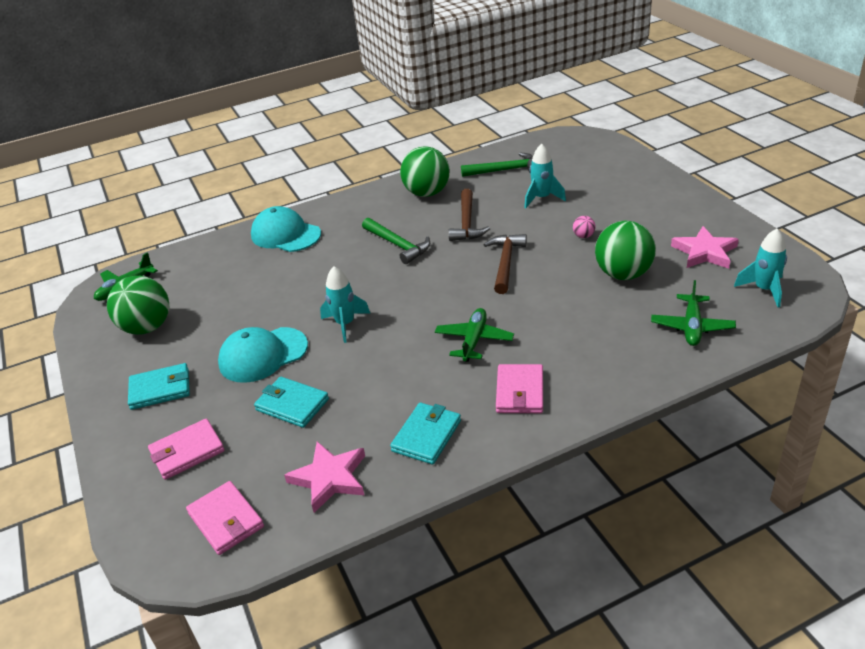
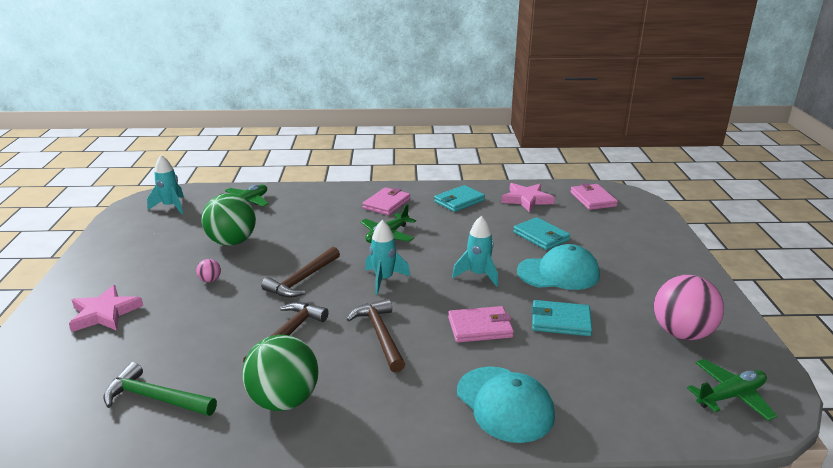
camera: 160 degrees left, 10 degrees down
green ball [107,276,169,335] -> pink ball [654,275,724,340]
turquoise wallet [128,363,190,410] -> turquoise wallet moved to [532,300,592,336]
pink wallet [148,419,225,480] -> pink wallet moved to [448,306,514,343]
green hammer [362,218,430,264] -> brown hammer [347,299,405,372]
turquoise rocket [524,144,566,208] -> turquoise rocket moved to [365,220,410,295]
pink star [671,226,739,269] -> pink star moved to [69,285,143,332]

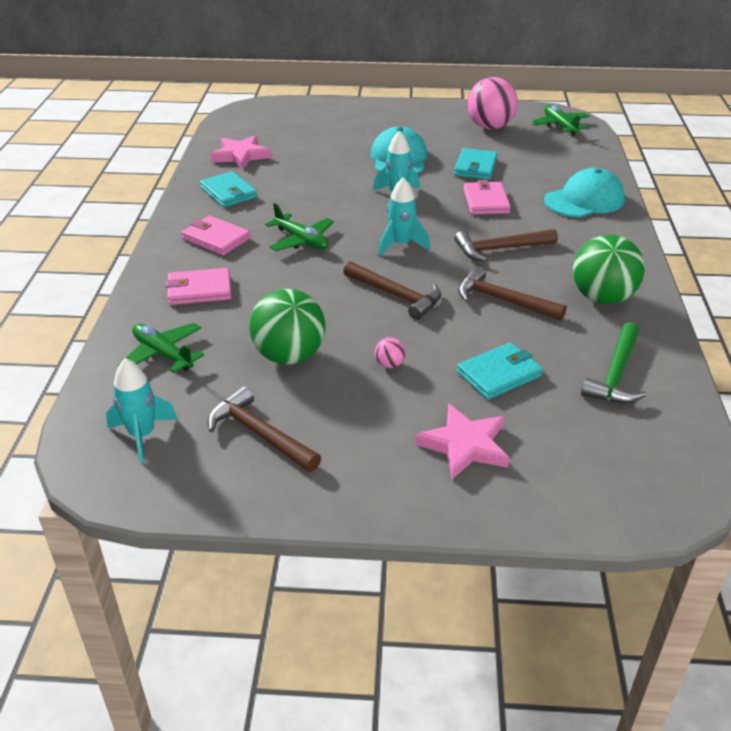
camera: 85 degrees left, 10 degrees up
turquoise wallet [513,217,570,250] -> turquoise wallet moved to [457,342,543,400]
pink wallet [570,183,618,210] -> pink wallet moved to [166,268,232,305]
none -> brown hammer [208,386,321,472]

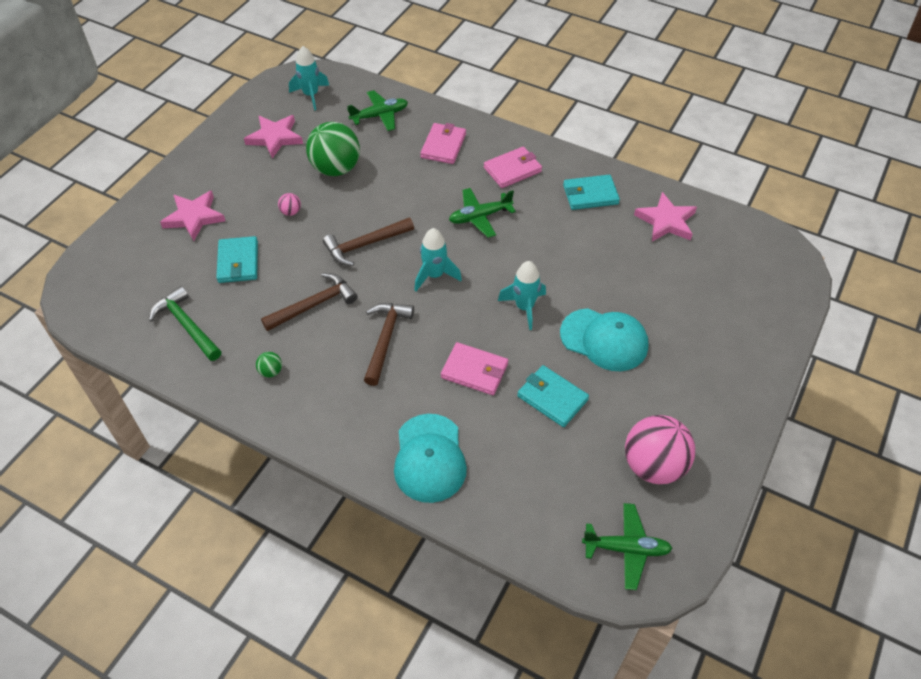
camera: 115 degrees right, 15 degrees up
brown hammer [208,386,321,472] -> pink star [244,115,303,159]
green ball [573,235,645,304] -> green ball [256,352,282,377], size x0.41

